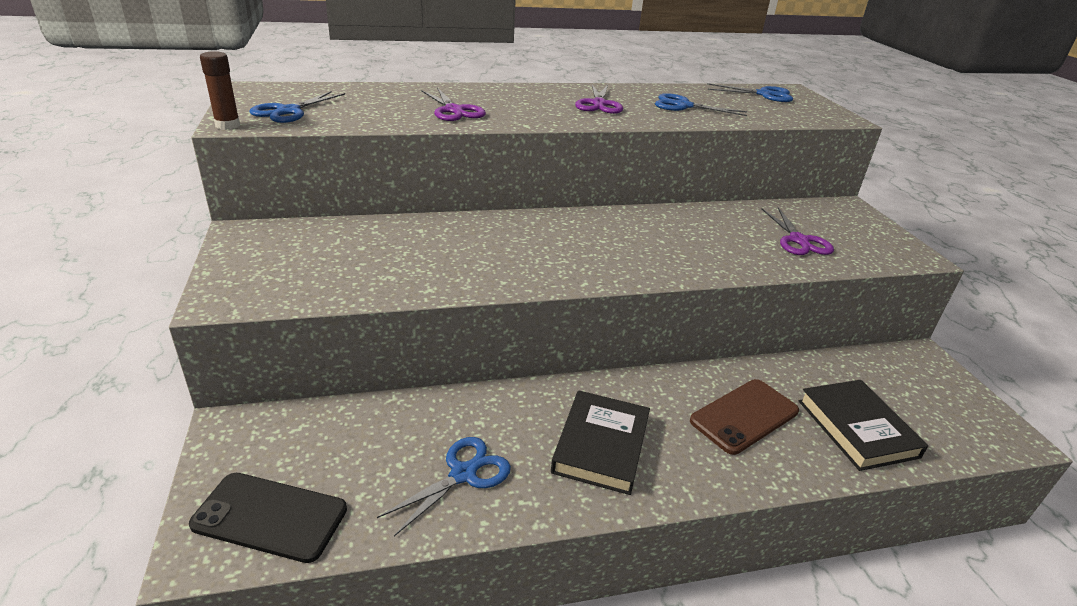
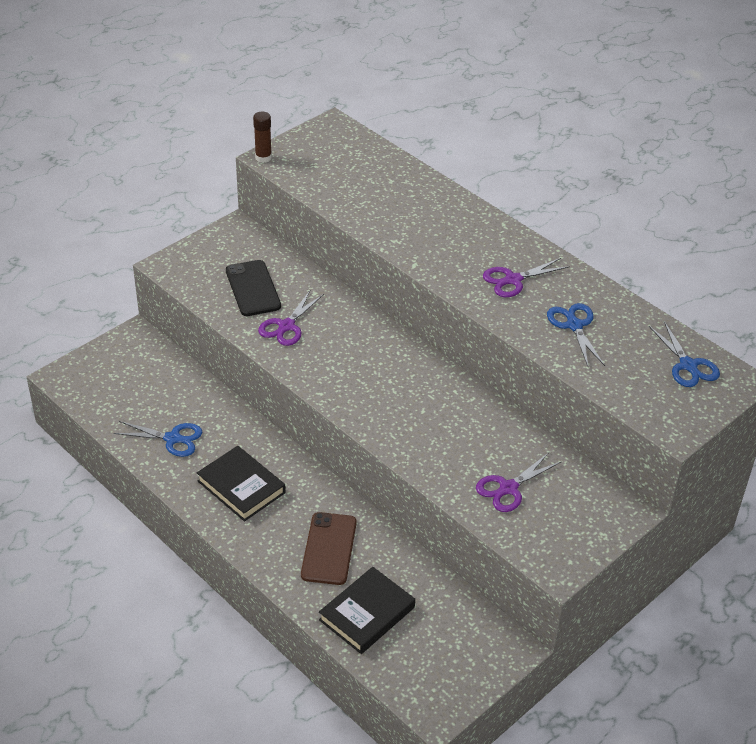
camera: 60 degrees right, 10 degrees up
black phone [189,473,347,563] -> black phone moved to [226,260,281,316]
blue scissors [249,91,345,123] -> none
purple scissors [421,87,486,121] -> purple scissors moved to [258,289,324,346]
black book [551,390,650,495] -> black book turned 60 degrees clockwise [197,446,286,522]
brown phone [690,379,799,455] -> brown phone turned 75 degrees clockwise [301,512,357,585]

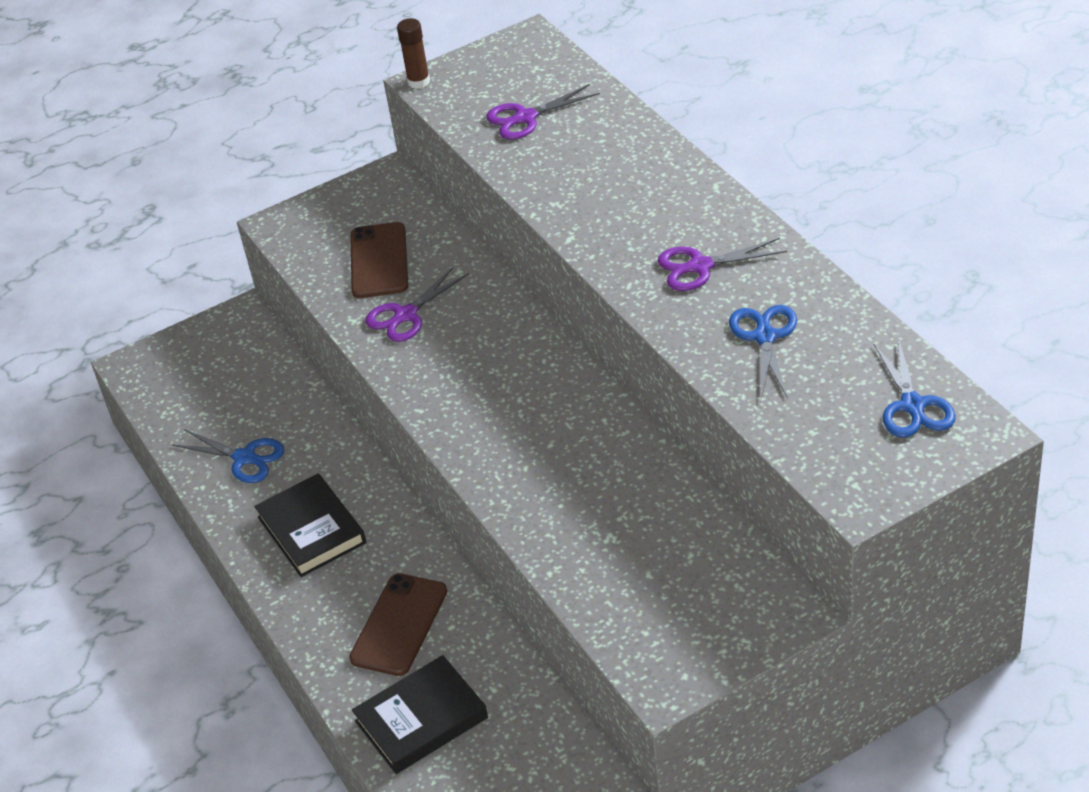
camera: 20 degrees right, 0 degrees up
black phone [226,260,281,316] -> brown phone [350,222,408,298]
purple scissors [476,453,562,512] -> purple scissors moved to [486,84,600,140]

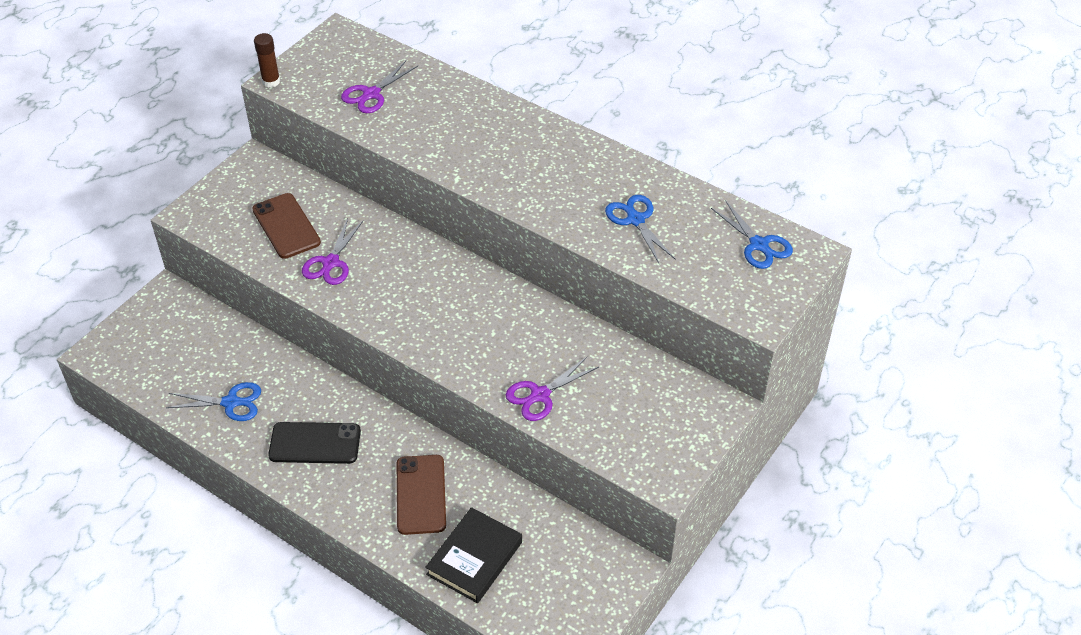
camera: 30 degrees left, 5 degrees up
black book [254,474,366,577] -> black phone [268,422,361,464]
purple scissors [658,238,787,291] -> purple scissors moved to [506,356,599,421]

